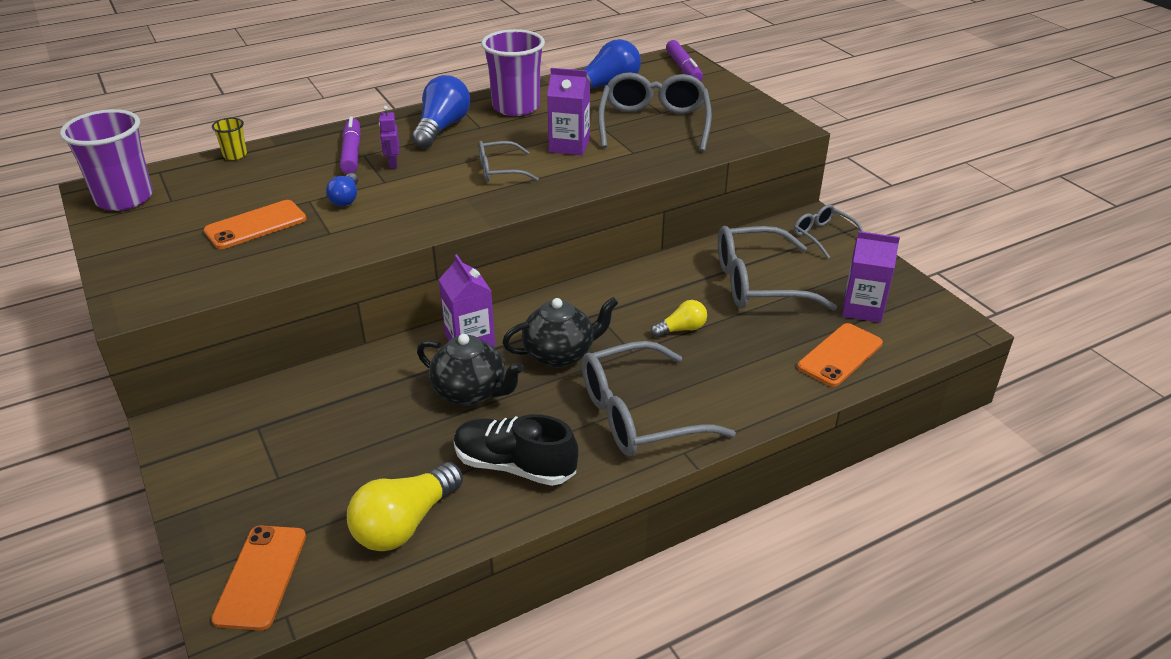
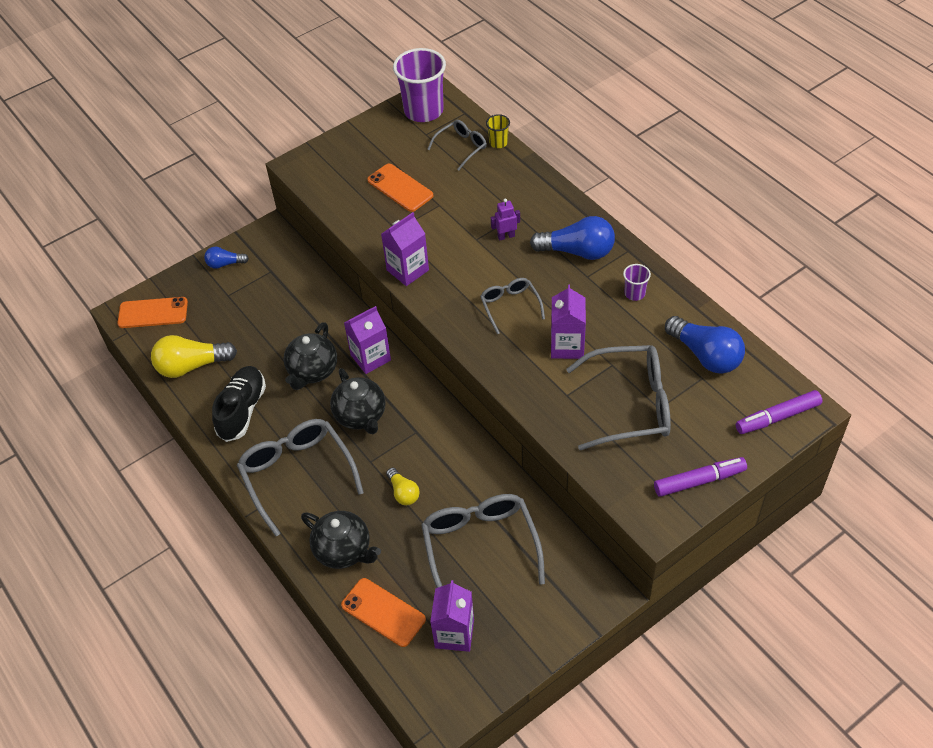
camera: 85 degrees right, 15 degrees up
blue light bulb [326,173,358,206] -> blue light bulb moved to [204,247,249,269]
purple marker [340,116,361,174] -> purple marker moved to [654,457,747,497]
yellow light bulb [347,462,463,551] -> yellow light bulb turned 45 degrees counterclockwise [151,335,237,378]
purple cup [481,29,545,116] -> purple cup [623,264,651,301], size x0.45
grey glasses [794,204,864,259] -> grey glasses moved to [427,120,487,171]
none -> black teapot [301,511,381,569]
none -> purple carton [381,212,429,286]

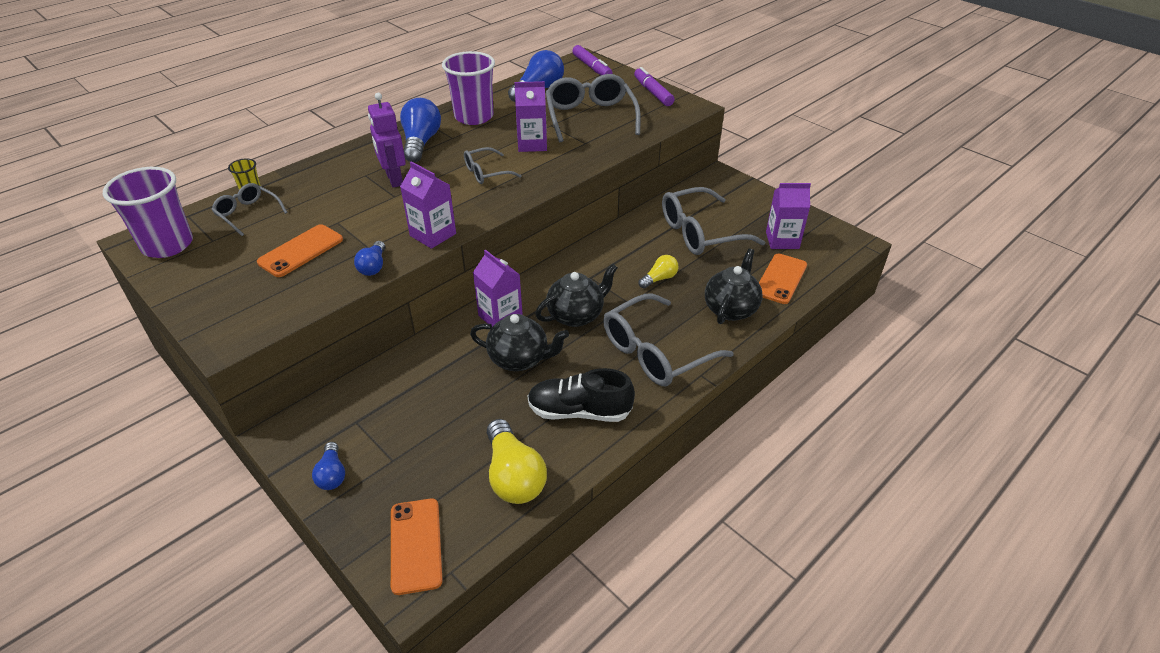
camera: 100 degrees left, 10 degrees down
purple robot [491,199,520,241] -> purple robot [368,93,406,188], size x1.75
purple cup [623,264,651,301] -> purple cup [442,51,495,125], size x2.20
none -> blue light bulb [354,241,385,276]

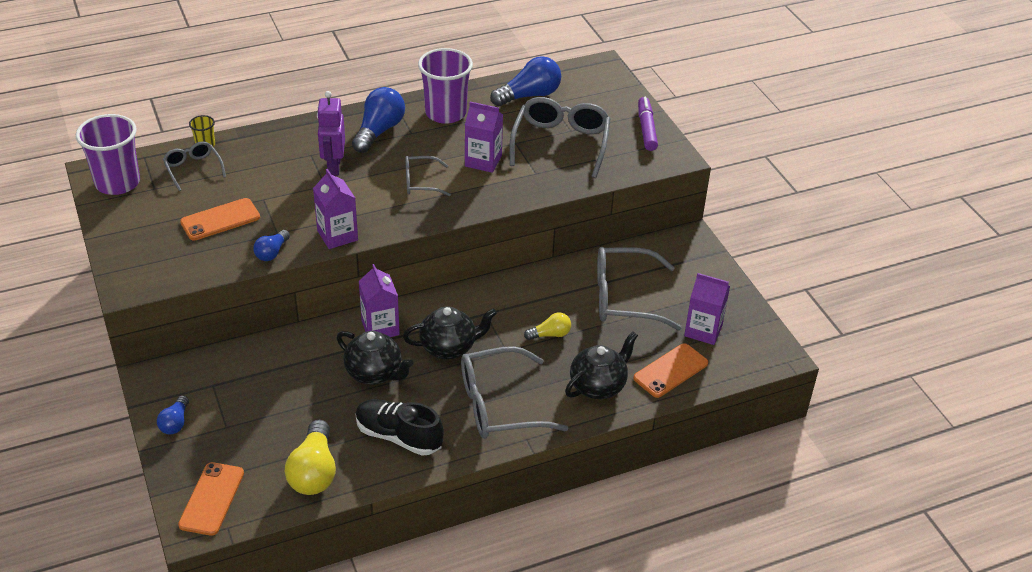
camera: 20 degrees right, 0 degrees up
purple marker [572,45,613,75] -> none

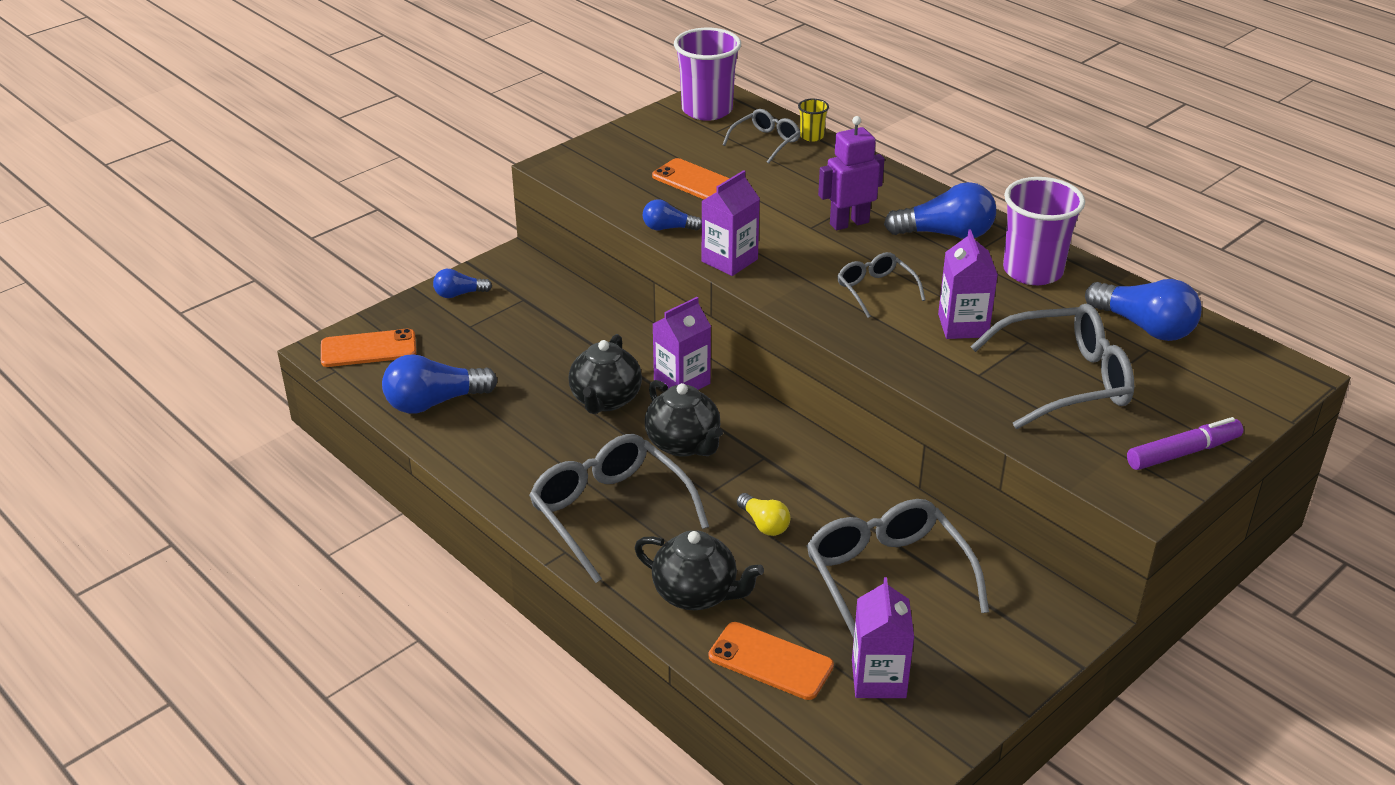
camera: 70 degrees right, 5 degrees down
yellow light bulb [285,420,336,495] -> blue light bulb [382,354,497,414]
black shoe [356,399,444,456] -> none

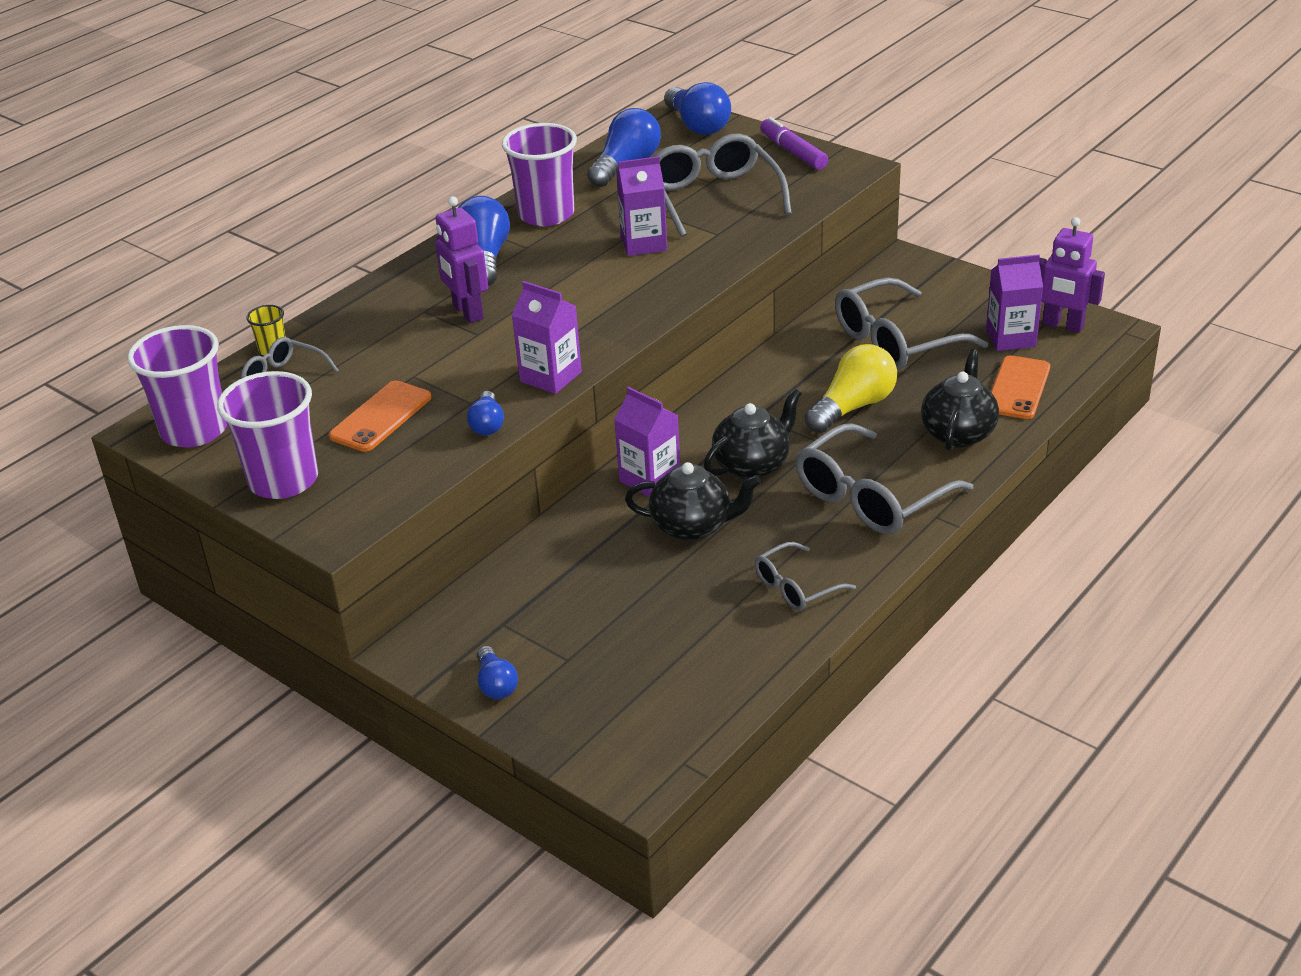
camera: 95 degrees left, 0 degrees up
orange phone [321,328,416,367] -> none
blue light bulb [382,354,497,414] -> blue light bulb moved to [664,82,731,135]
yellow light bulb [737,493,790,536] -> yellow light bulb [805,344,897,433], size x1.80
grey glasses [837,252,926,318] -> grey glasses moved to [755,542,856,611]
none -> purple cup [217,371,318,499]
none -> purple robot [1039,217,1105,333]

